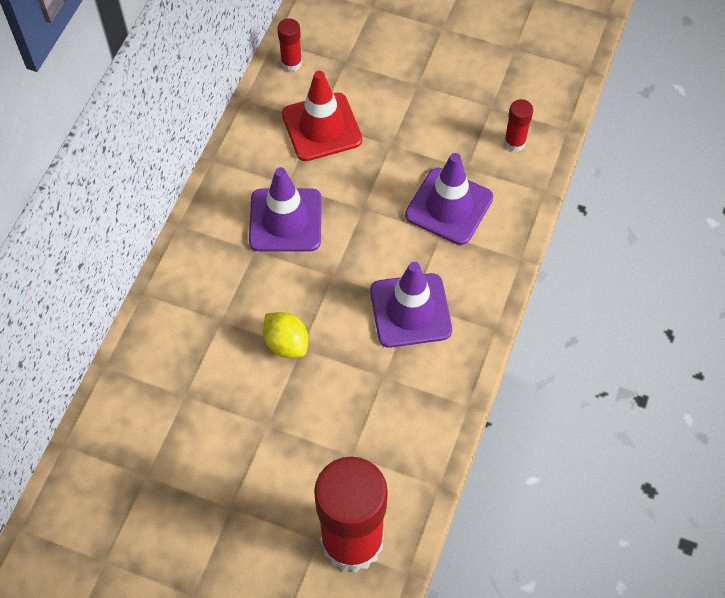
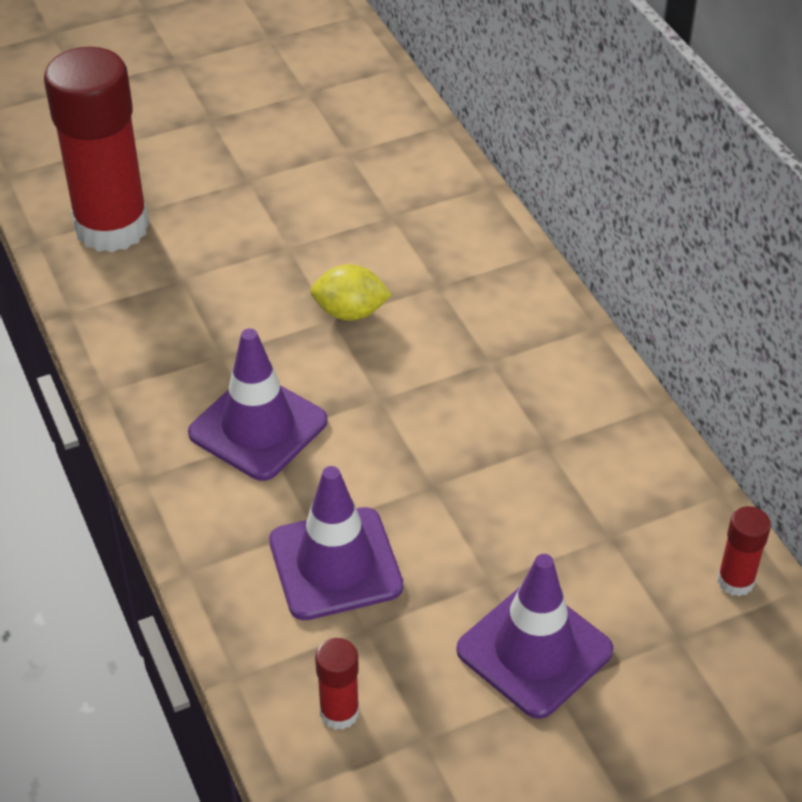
camera: 135 degrees right, 15 degrees down
purple traffic cone [249,167,322,252] -> purple traffic cone moved to [456,554,613,719]
red traffic cone [282,71,362,161] -> none

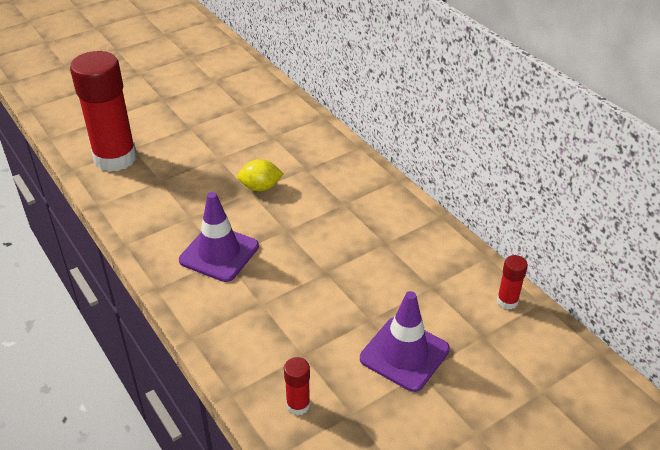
camera: 10 degrees left, 5 degrees down
purple traffic cone [269,466,403,620] -> none

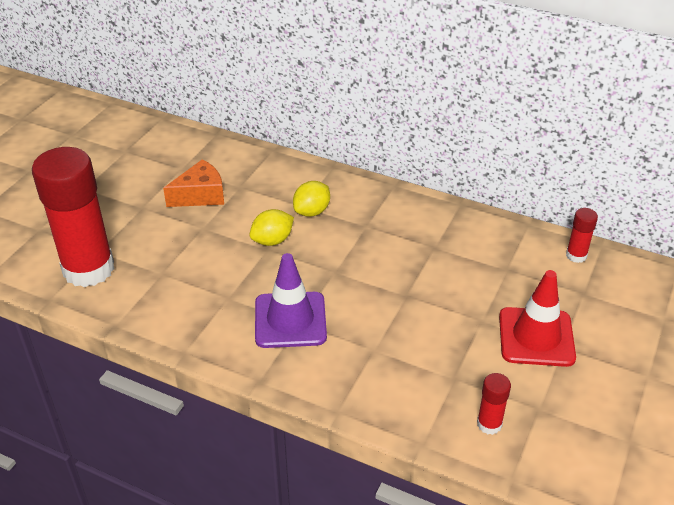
camera: 30 degrees left, 0 degrees up
purple traffic cone [360,291,450,392] -> red traffic cone [499,270,576,367]
none -> orange cheese [163,159,224,207]
none -> yellow lemon [293,181,330,217]

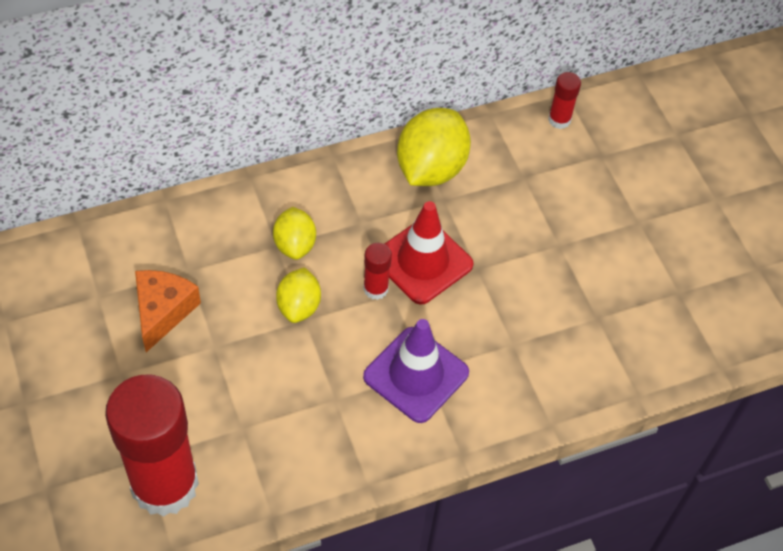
camera: 50 degrees left, 15 degrees up
red glue stick [477,373,511,435] -> red glue stick moved to [363,243,392,300]
red traffic cone [499,270,576,367] -> red traffic cone moved to [385,201,474,304]
none -> yellow lemon [397,108,471,186]

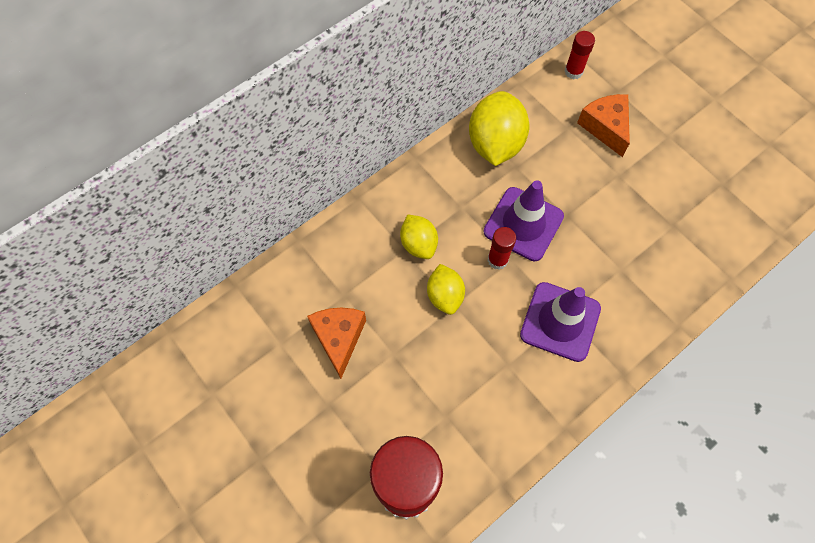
camera: 15 degrees left, 10 degrees up
red traffic cone [385,201,474,304] -> purple traffic cone [483,181,564,261]
none -> orange cheese [577,94,630,157]

